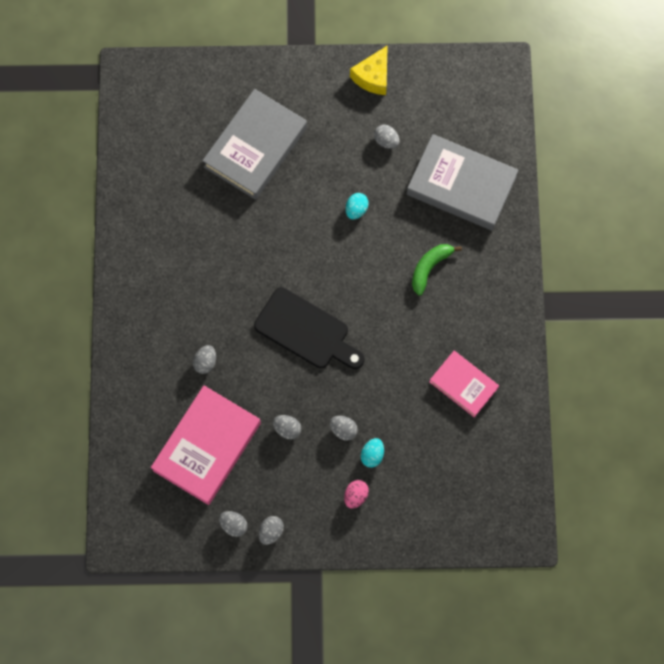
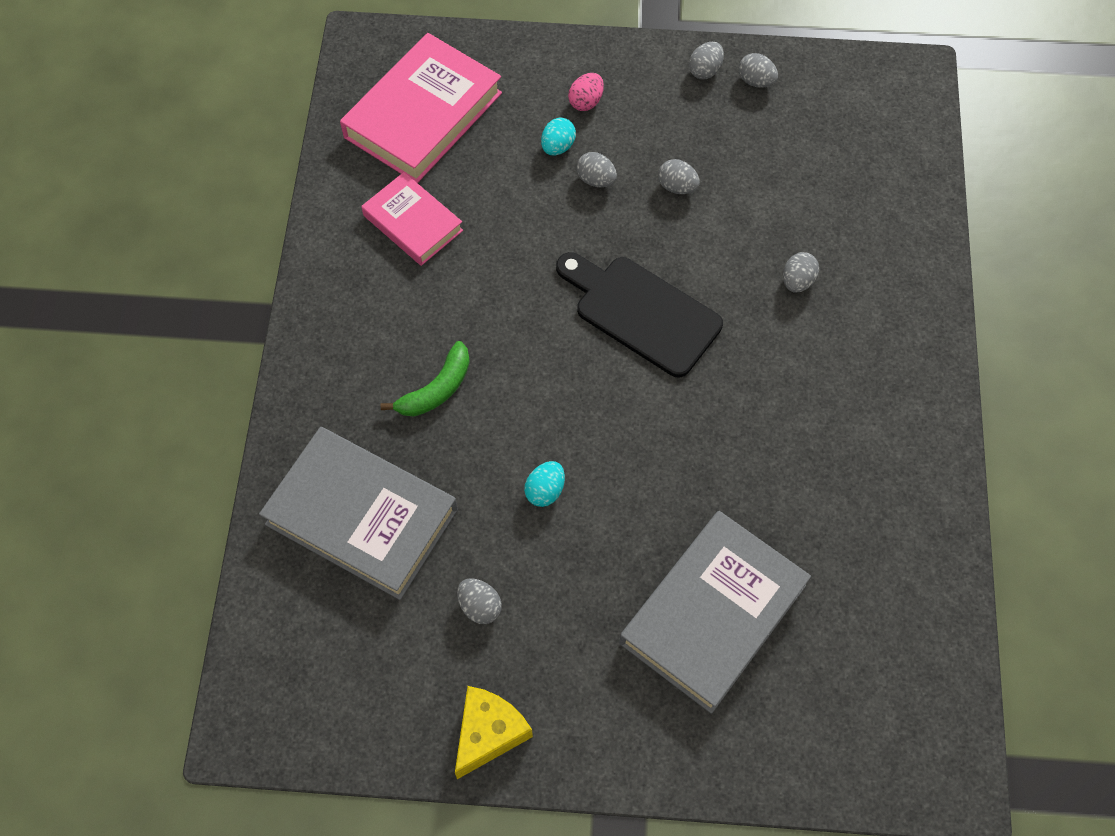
camera: 175 degrees left, 10 degrees down
pink book [151,386,261,505] -> pink book moved to [340,33,502,183]

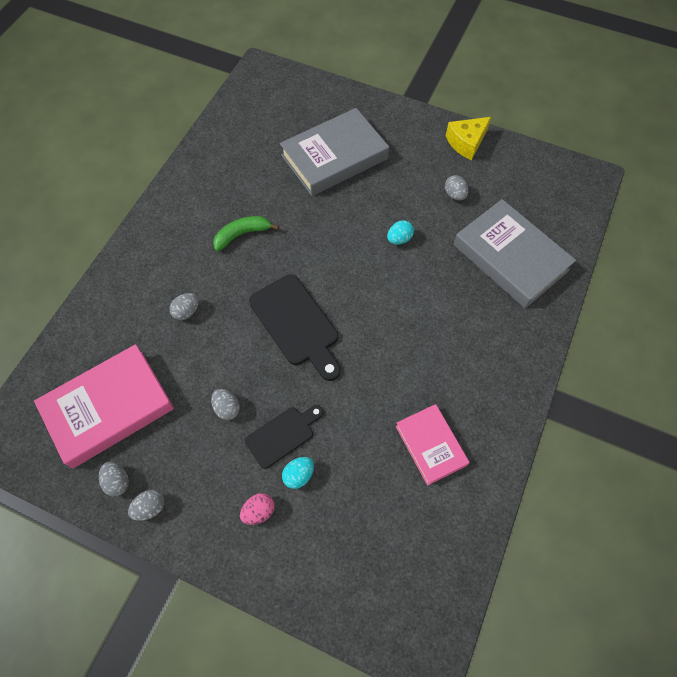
camera: 160 degrees left, 0 degrees up
pink book [340,33,502,183] -> pink book moved to [34,344,174,468]
green banana [381,341,470,416] -> green banana moved to [213,216,279,251]
grey egg [576,152,617,187] -> black cutting board [245,405,323,469]

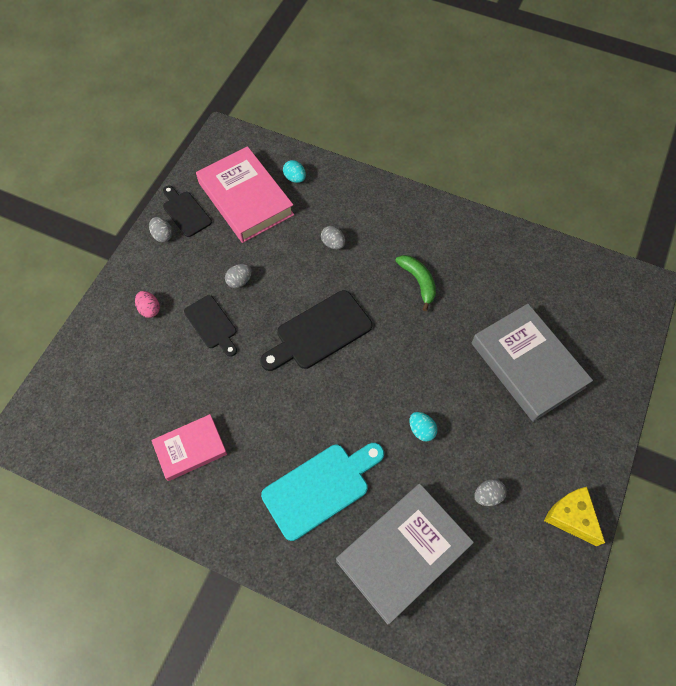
camera: 90 degrees right, 0 degrees up
grey egg [99,462,129,496] -> black cutting board [163,186,212,237]
turquoise egg [282,457,314,489] -> turquoise egg moved to [283,160,306,183]
none -> turquoise cutting board [261,443,384,541]

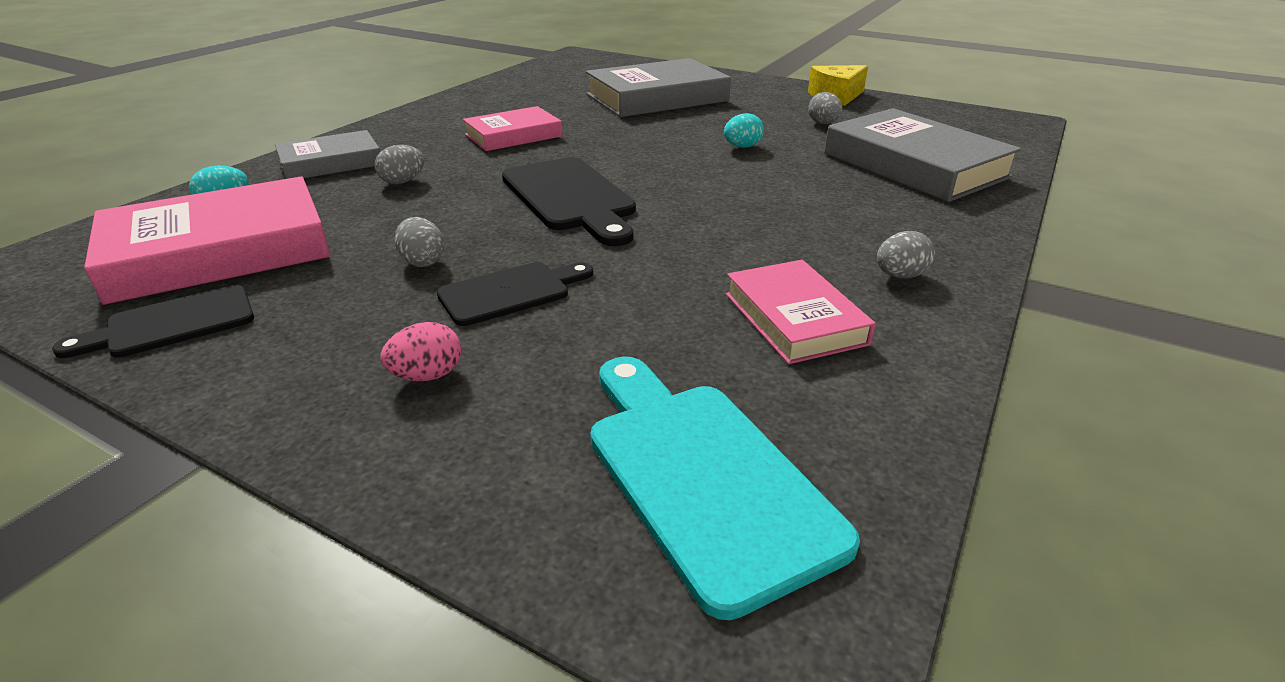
camera: 85 degrees left, 30 degrees down
grey egg [149,217,172,242] -> grey egg moved to [877,231,935,278]
turquoise cutting board [261,443,384,541] -> turquoise cutting board moved to [590,356,860,620]
green banana [395,255,436,311] -> pink book [463,106,562,151]
none -> grey book [275,130,380,179]

